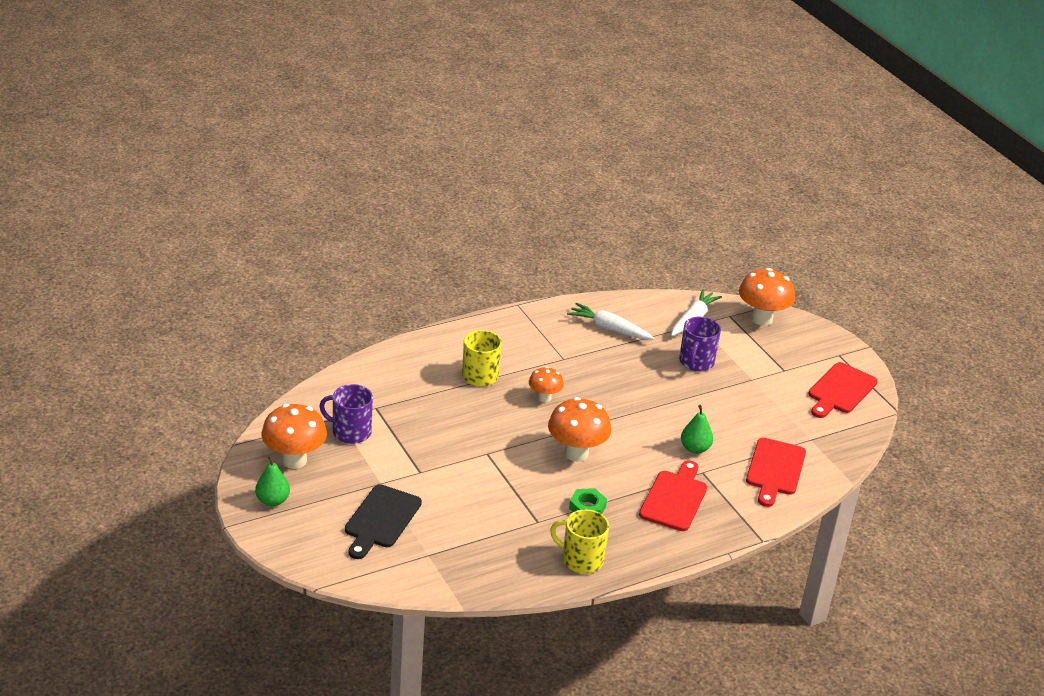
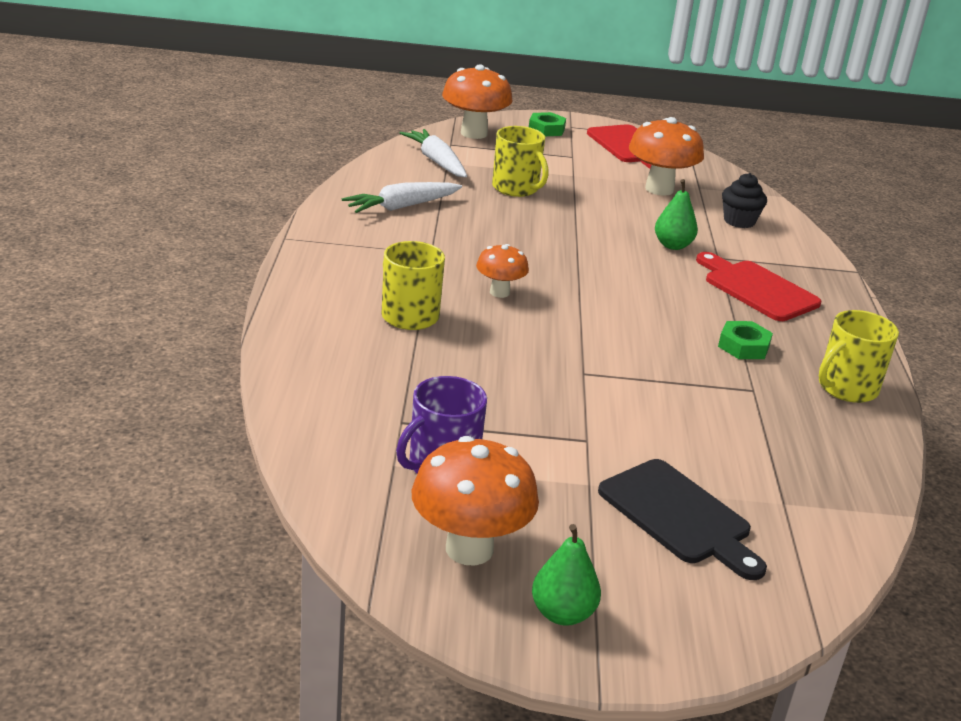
camera: 60 degrees left, 5 degrees down
orange mushroom [548,397,611,462] -> orange mushroom moved to [629,117,704,196]
purple mug [679,316,721,372] -> yellow mug [492,126,548,197]
red cutting board [746,438,806,507] -> black cupcake [722,173,767,228]
none -> green nut [529,112,566,136]

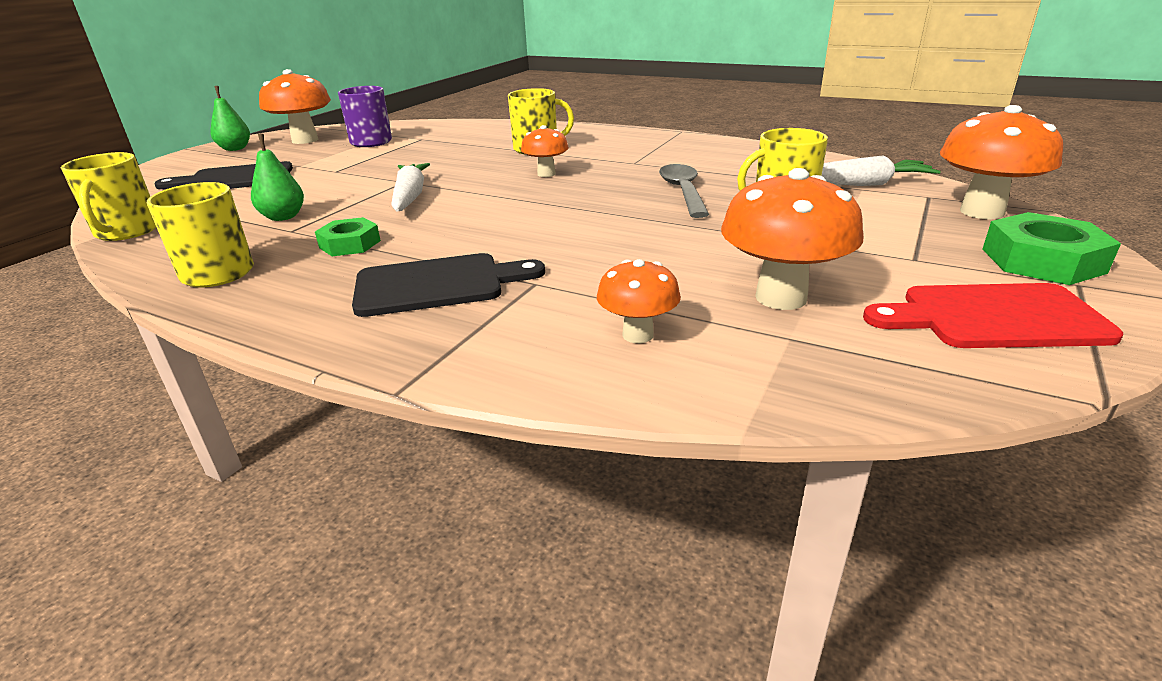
camera: 120 degrees right, 0 degrees up
white carrot [342,182,462,213] -> white carrot moved to [391,163,430,212]
green nut [529,112,566,136] -> green nut [982,212,1121,285], size x1.54
green pear [655,179,698,250] -> green pear moved to [251,134,304,221]
red cutting board [696,252,821,321] -> black cutting board [352,253,545,317]
black cupcake [722,173,767,228] -> orange mushroom [597,259,681,343]
none -> yellow mug [61,152,156,241]
none -> grey spoon [659,164,709,218]

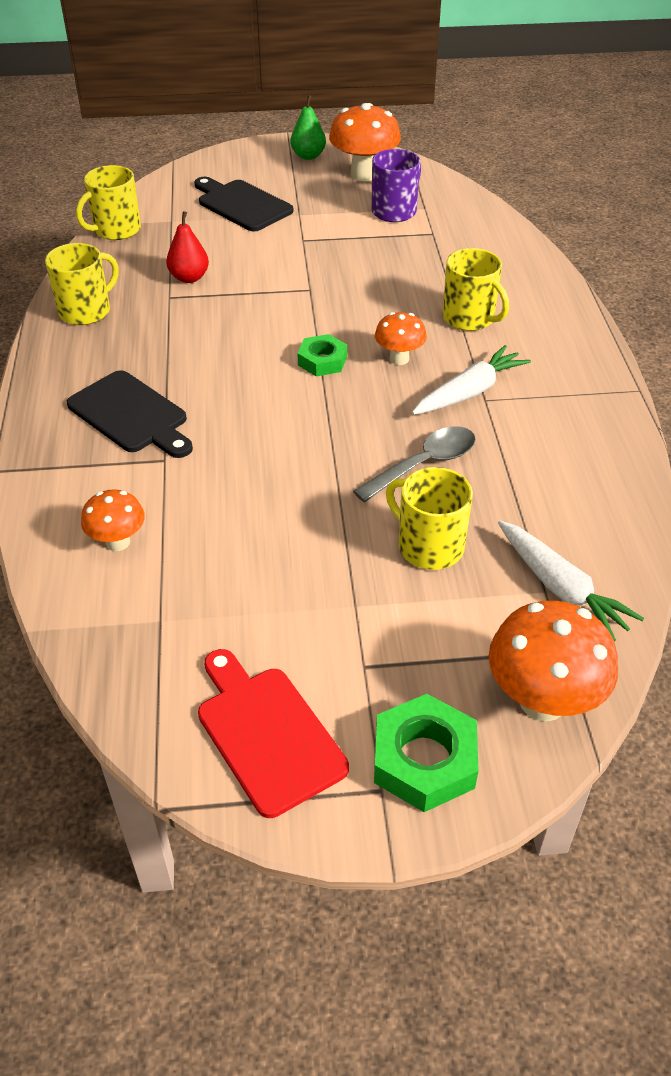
camera: 55 degrees right, 15 degrees up
green pear [251,134,304,221] -> red pear [166,211,209,283]
green nut [315,217,381,256] -> green nut moved to [297,334,347,376]
white carrot [391,163,430,212] -> white carrot moved to [412,345,531,415]
orange mushroom [721,168,864,310] -> none

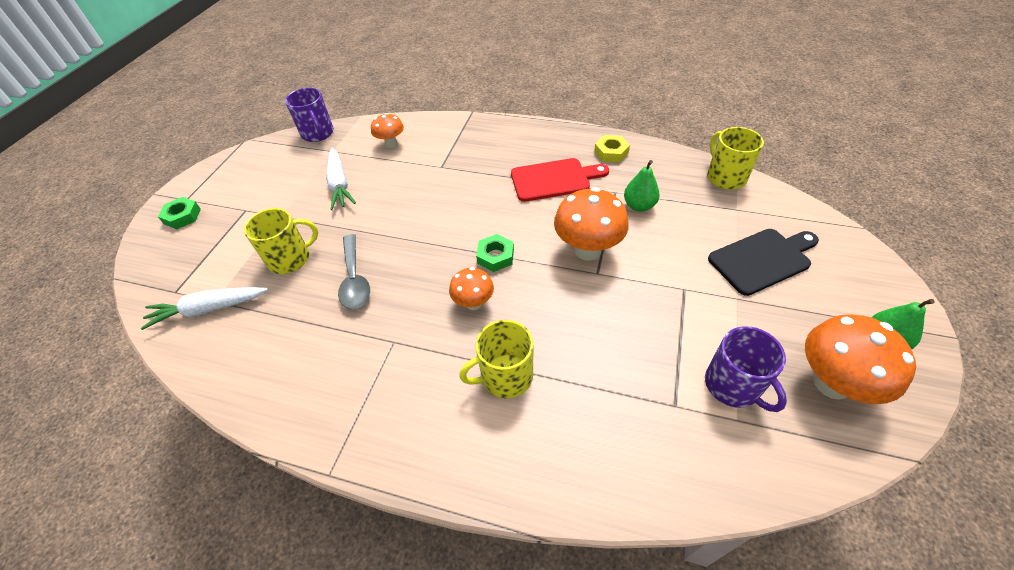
camera: 115 degrees right, 5 degrees up
yellow mug [45,243,119,325] -> yellow nut [594,135,630,162]
black cutting board [67,370,193,458] -> none
red pear [166,211,209,283] -> green pear [624,160,660,212]
red cutting board [198,649,349,818] -> red cutting board moved to [511,158,609,202]
green nut [374,694,479,812] -> green nut [158,197,201,229], size x0.65
white carrot [412,345,531,415] -> white carrot moved to [326,148,356,210]
orange mushroom [489,601,618,721] -> orange mushroom moved to [554,187,629,261]
none -> purple mug [285,88,334,142]

